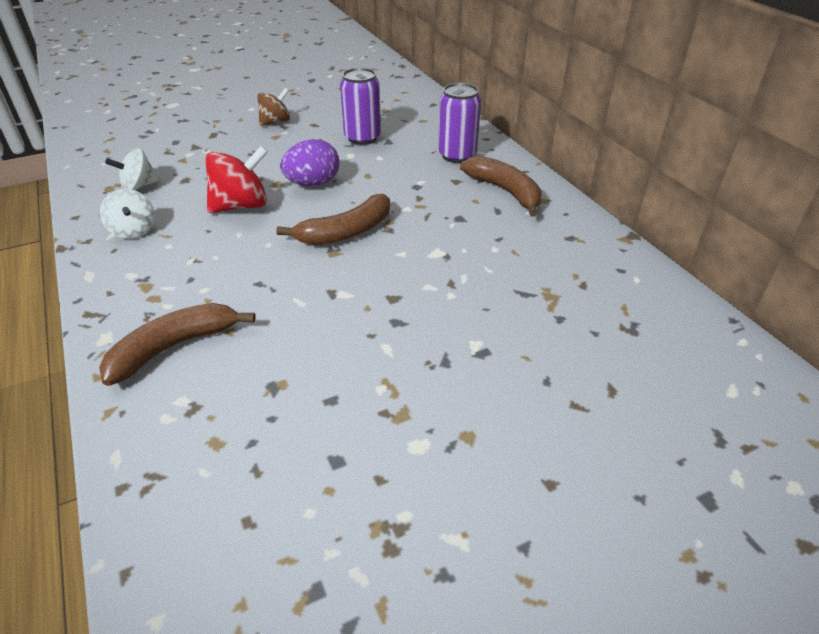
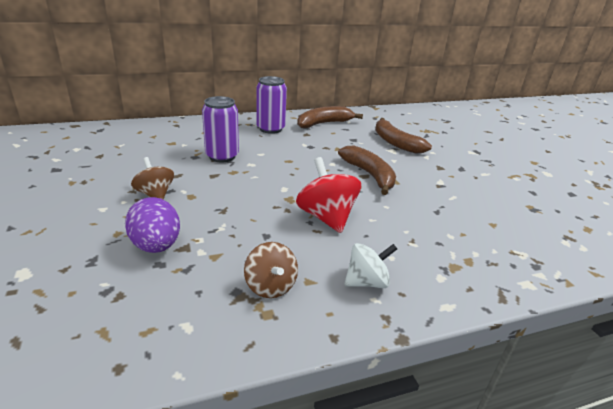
camera: 85 degrees left, 10 degrees down
brown banana [99,303,256,386] -> brown banana moved to [375,118,432,154]
white spinning top [105,148,160,190] -> brown spinning top [244,242,298,298]
purple egg [280,139,339,186] -> purple egg moved to [125,197,180,253]

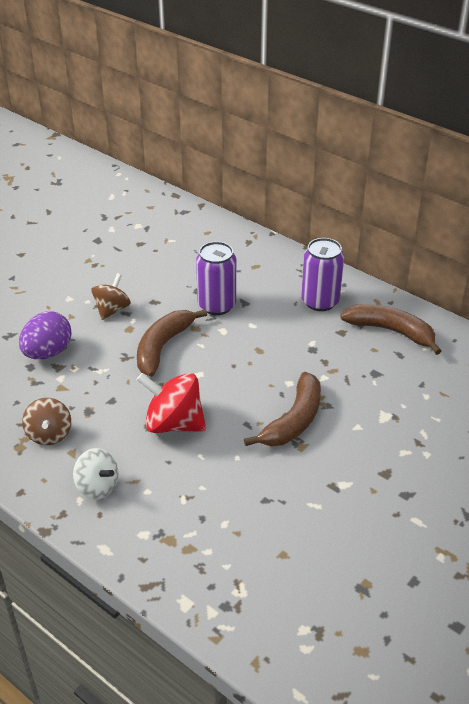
camera: 60 degrees right, 10 degrees up
brown spinning top [244,242,298,298] -> brown spinning top turned 45 degrees counterclockwise [22,398,71,445]
red spinning top [296,157,361,233] -> red spinning top turned 105 degrees counterclockwise [137,373,206,433]
brown banana [375,118,432,154] -> brown banana moved to [137,309,207,377]

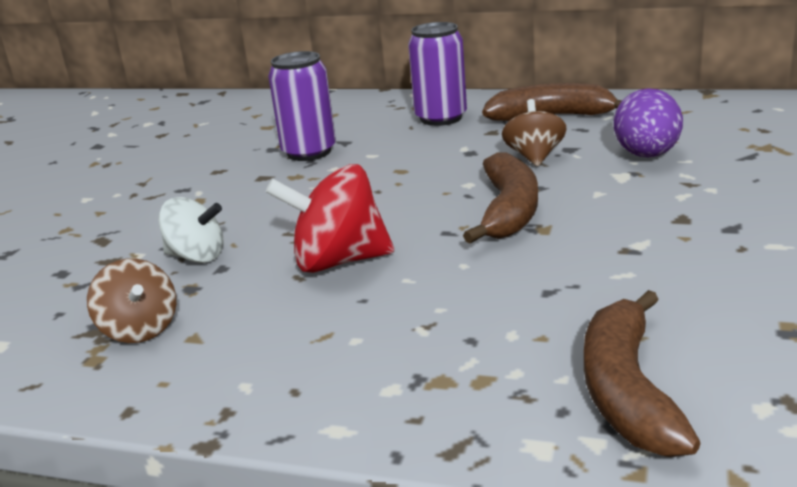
camera: 20 degrees left, 15 degrees down
purple egg [19,312,71,359] -> purple egg moved to [614,88,683,157]
white spinning top [73,448,118,500] -> white spinning top moved to [159,197,223,263]
brown spinning top [91,273,131,320] -> brown spinning top moved to [502,99,566,167]
brown banana [137,309,207,377] -> brown banana moved to [584,290,701,457]

